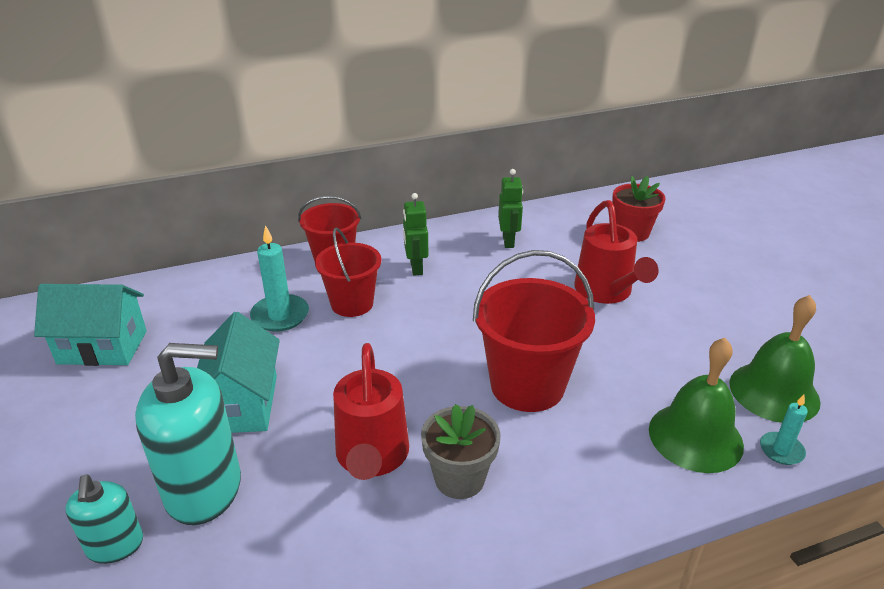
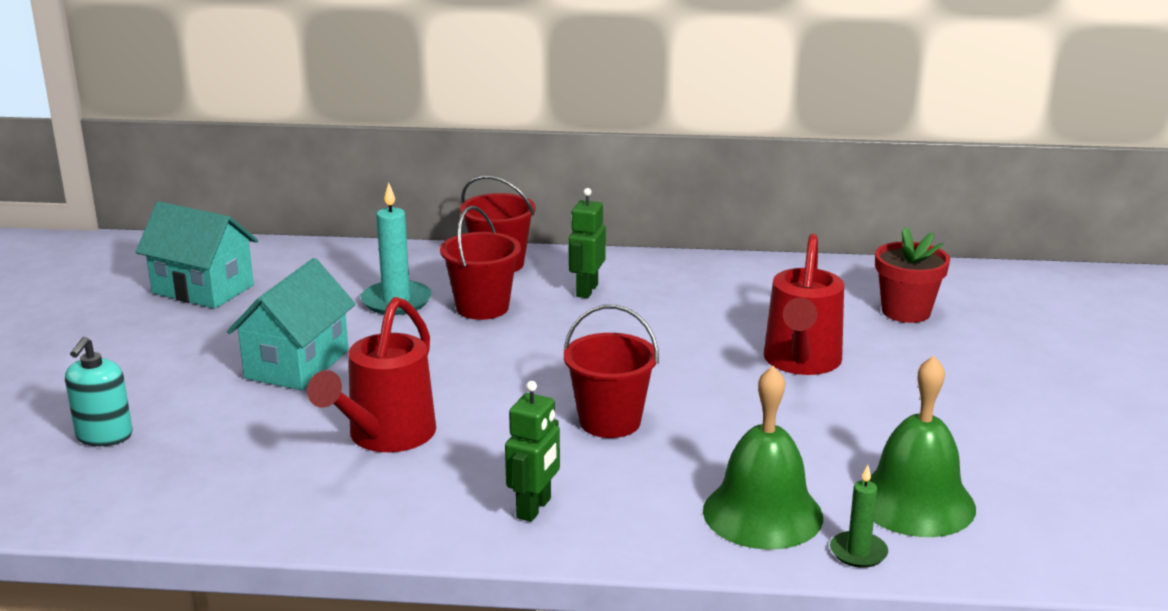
camera: 25 degrees right, 10 degrees down
turquoise soap dispenser [135,343,241,525] -> none
grey flower pot [421,404,501,499] -> none
red bucket [473,250,595,412] -> red bucket [563,305,659,438], size x0.65
green robot [498,169,523,248] -> green robot moved to [505,381,560,522]
turquoise candle [760,395,808,465] -> green candle [830,465,888,568]

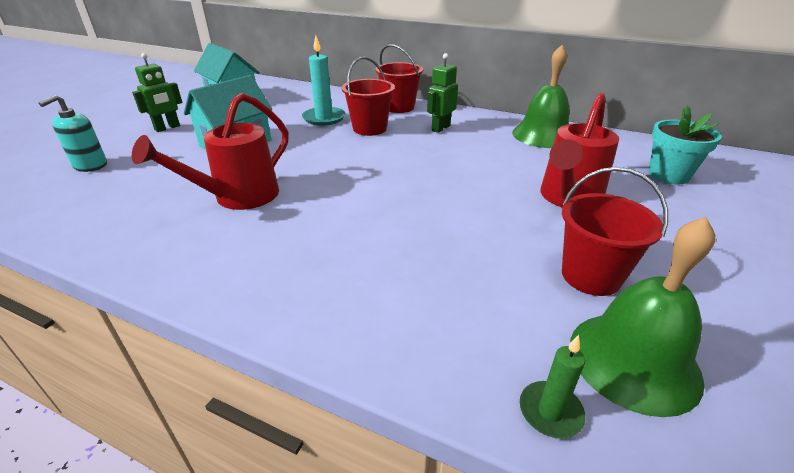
camera: 20 degrees right, 10 degrees up
green robot [505,381,560,522] -> green robot moved to [132,53,182,132]
red bucket [563,305,659,438] -> red bucket moved to [562,167,668,296]
green bell [703,366,823,550] -> green bell moved to [512,45,569,148]
red flower pot [875,227,950,323] -> turquoise flower pot [649,106,722,184]

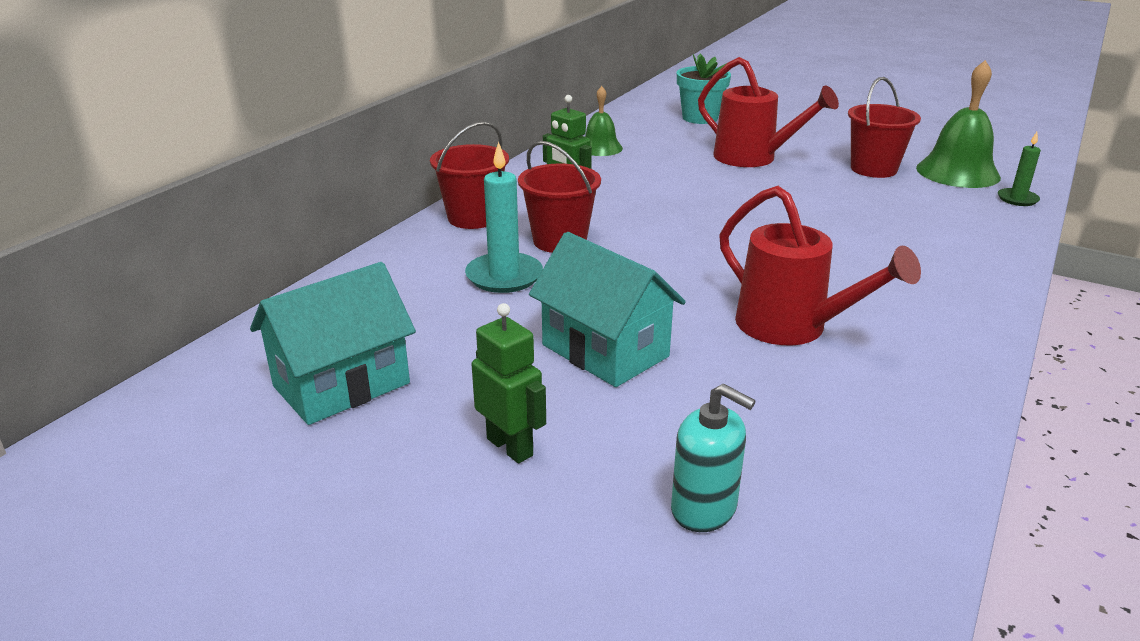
camera: 85 degrees left, 5 degrees down
green bell [512,45,569,148] -> green bell [585,86,623,156], size x0.60

